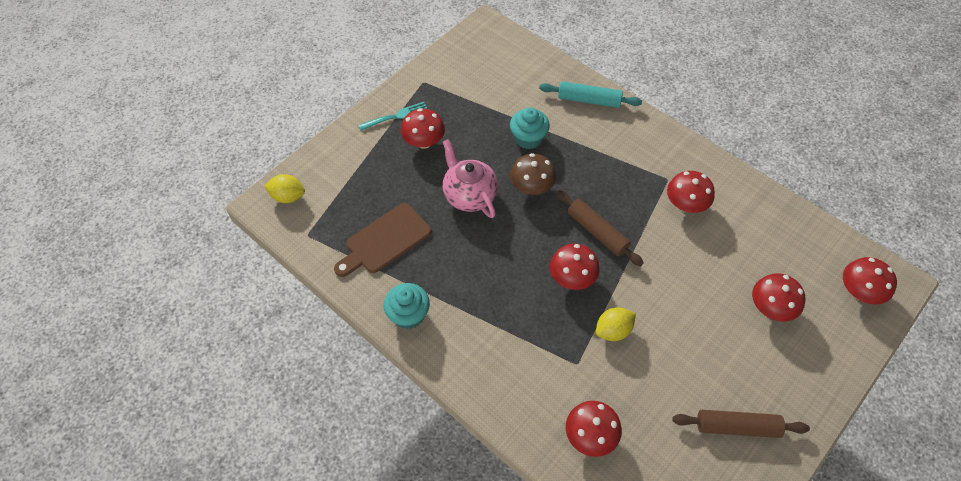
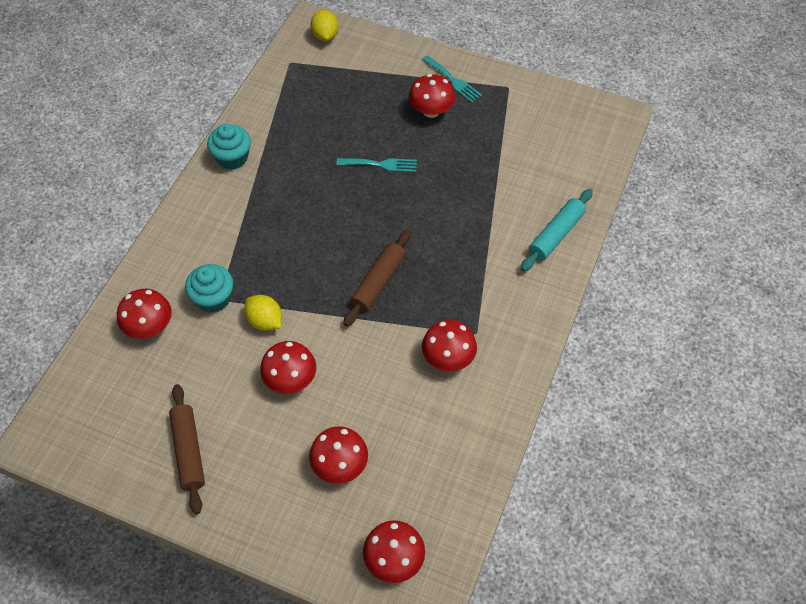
camera: 70 degrees right, 0 degrees up
brown cutting board [334,203,432,277] -> none
pink teapot [443,139,498,218] -> turquoise fork [336,158,417,172]
turquoise cupcake [510,107,550,149] -> turquoise cupcake moved to [185,264,233,313]
brown mushroom [510,153,556,195] -> none
turquoise rolling pin [539,81,642,108] -> turquoise rolling pin turned 45 degrees clockwise [521,189,593,272]
red mushroom [550,244,600,290] -> red mushroom moved to [260,341,316,394]

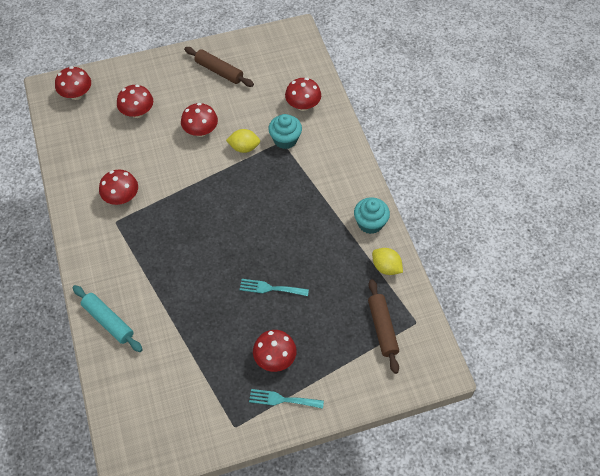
camera: 140 degrees right, 0 degrees up
yellow lemon [310,10,338,41] -> yellow lemon moved to [372,248,403,275]
turquoise fork [336,158,417,172] -> turquoise fork turned 45 degrees clockwise [240,279,309,296]
brown rolling pin [344,230,411,327] -> brown rolling pin moved to [368,279,399,374]
turquoise rolling pin [521,189,593,272] -> turquoise rolling pin turned 45 degrees counterclockwise [73,285,143,352]

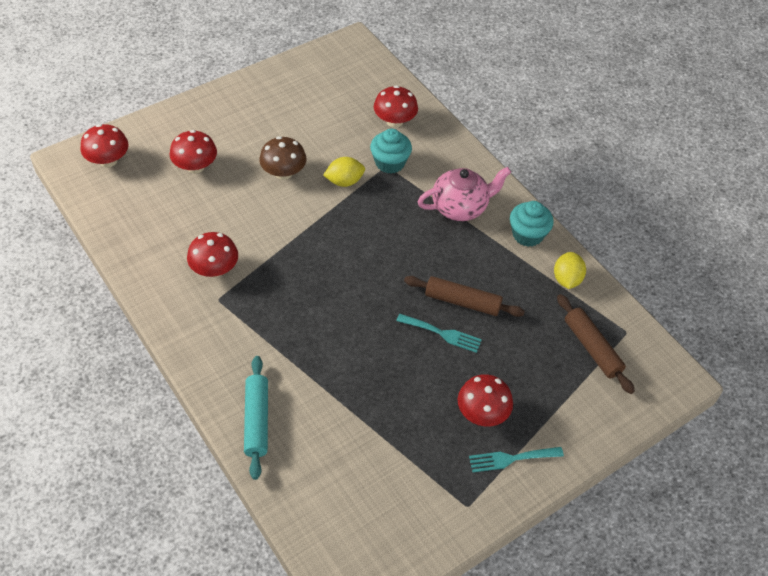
camera: 20 degrees left, 5 degrees down
turquoise rolling pin [73,285,143,352] -> turquoise rolling pin turned 60 degrees clockwise [244,356,268,480]
red mushroom [181,103,218,137] -> brown mushroom [259,136,307,180]
brown rolling pin [184,47,254,87] -> brown rolling pin moved to [404,276,525,317]
turquoise fork [240,279,309,296] -> turquoise fork turned 150 degrees counterclockwise [396,314,482,353]
yellow lemon [372,248,403,275] -> yellow lemon turned 75 degrees clockwise [554,252,586,289]
none -> pink teapot [417,167,511,221]

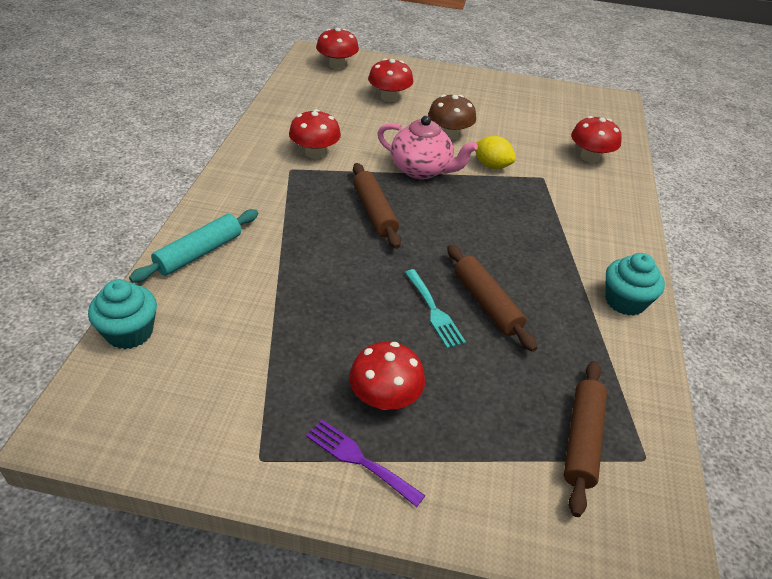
camera: 45 degrees right, 10 degrees down
turquoise cupcake [370,129,412,174] -> turquoise cupcake moved to [88,279,157,349]
pink teapot [417,167,511,221] -> pink teapot moved to [377,116,478,179]
turquoise fork [469,447,564,472] -> purple fork [306,420,425,507]
yellow lemon [554,252,586,289] -> none
none -> brown rolling pin [353,163,401,249]

